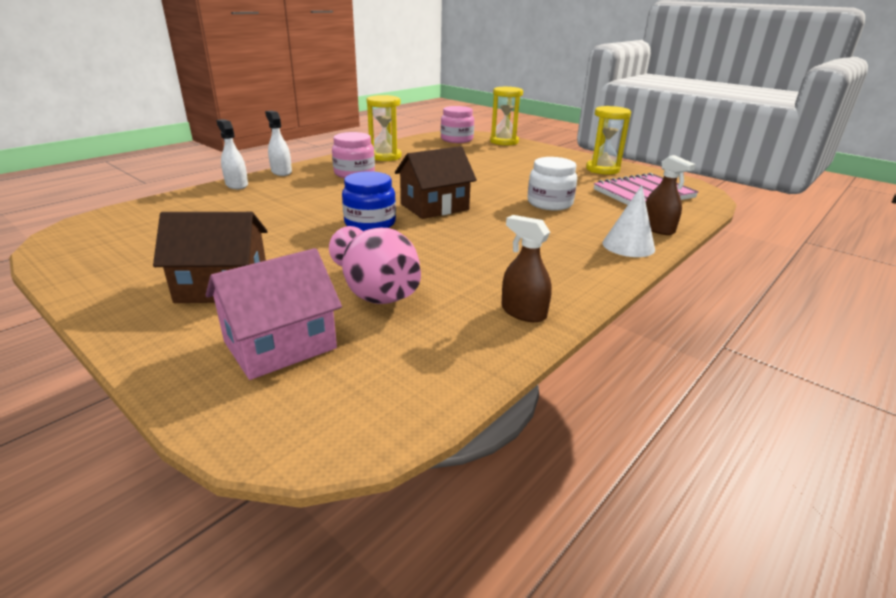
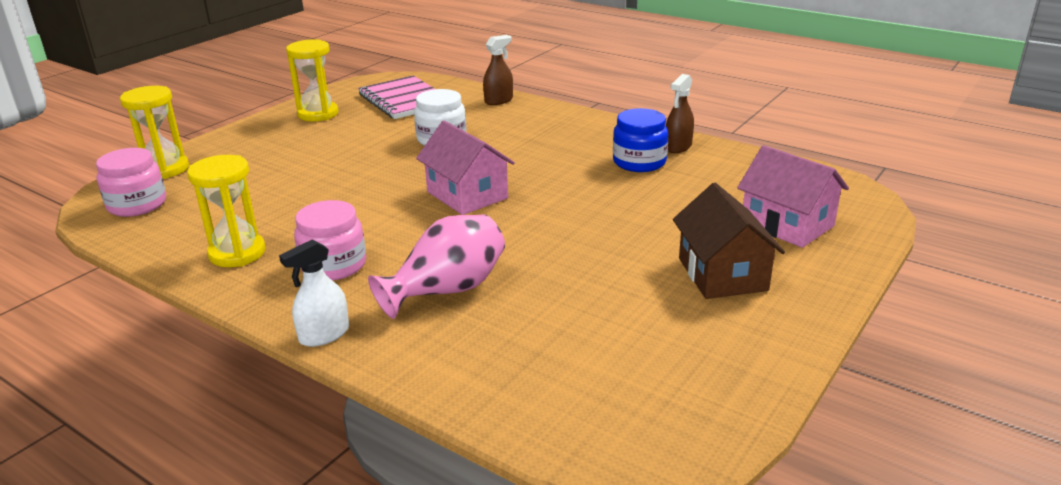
camera: 95 degrees left, 0 degrees up
white spray bottle [216,119,248,189] -> none
pink vase [329,226,421,304] -> pink vase moved to [368,214,505,319]
blue jar [342,171,396,231] -> blue jar moved to [613,108,668,172]
brown house [395,146,477,219] -> pink house [416,121,515,215]
white cone [602,185,655,257] -> none

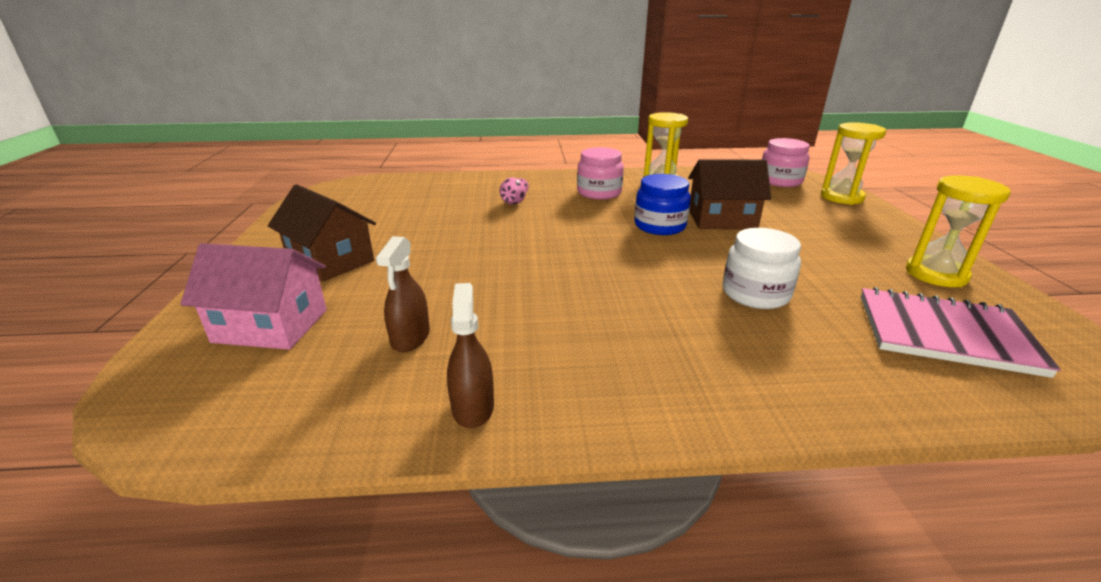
camera: 140 degrees right, 0 degrees up
white spray bottle [279,239,349,347] -> none
pink vase [368,214,505,319] -> pink vase [499,177,529,205], size x0.51
pink house [416,121,515,215] -> none
brown spray bottle [483,35,513,105] -> brown spray bottle moved to [376,236,430,352]
blue jar [613,108,668,172] -> blue jar moved to [634,174,691,235]
none -> brown house [688,159,771,230]

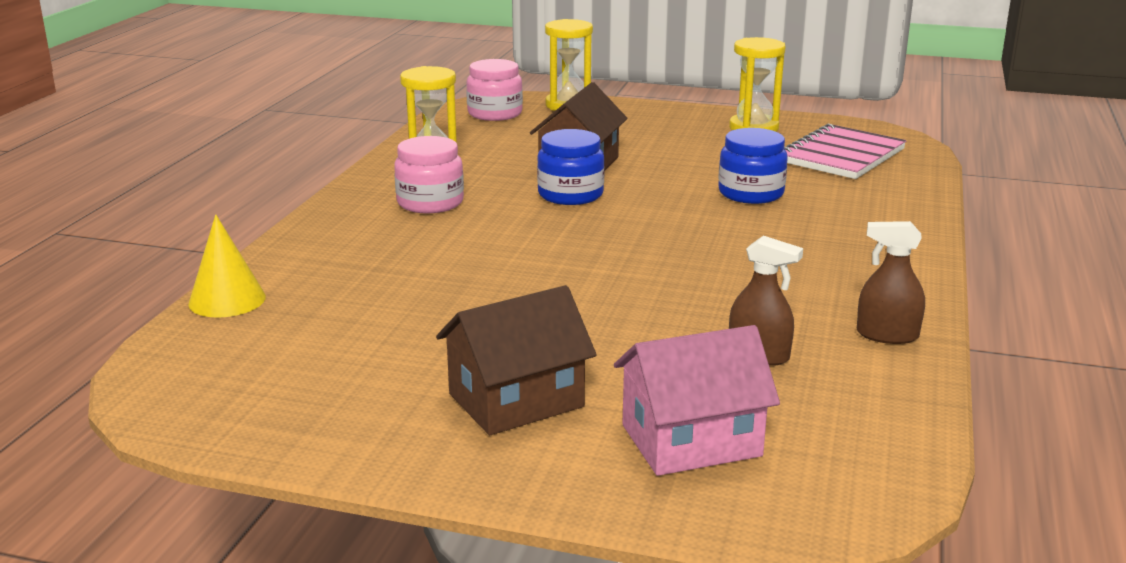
camera: 70 degrees left, 5 degrees down
pink house [180,243,327,350] -> pink house turned 45 degrees clockwise [614,325,780,476]
pink vase [499,177,529,205] -> none
white jar [723,228,801,309] -> blue jar [718,128,788,204]
none -> yellow cone [188,214,266,318]

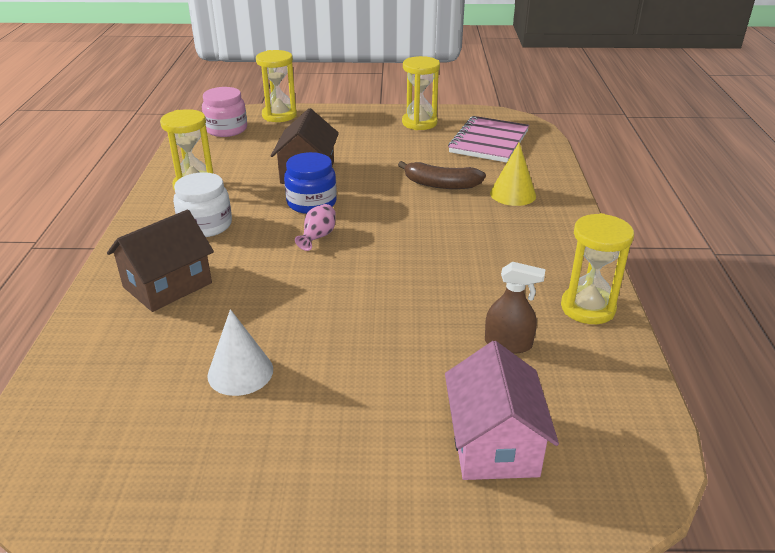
camera: 15 degrees left, 10 degrees up
yellow cone [188,214,266,318] -> yellow cone moved to [490,142,536,206]
pink jar [394,136,464,214] -> white jar [173,172,232,237]
brown house [436,285,597,435] -> brown house moved to [107,210,214,312]
pink house [614,325,780,476] -> pink house turned 60 degrees counterclockwise [445,341,559,480]
blue jar [718,128,788,204] -> brown banana [398,161,486,189]
brown spray bottle [857,221,925,344] -> yellow hourglass [561,213,634,324]
none -> white cone [207,309,273,396]
none -> pink vase [295,204,336,251]

